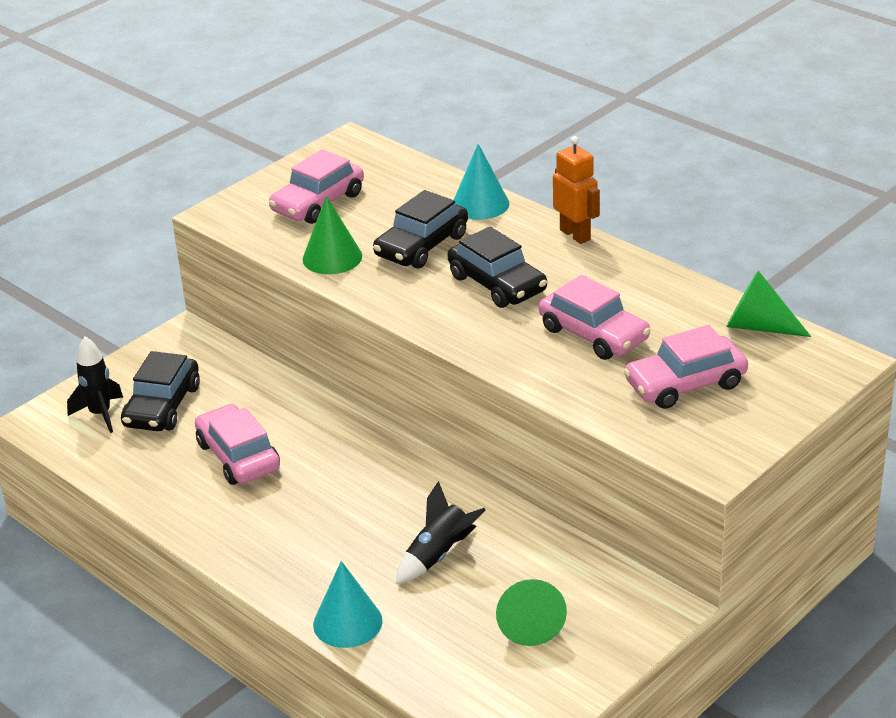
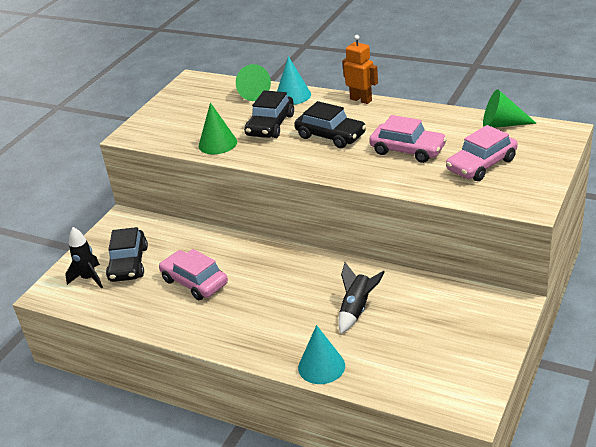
camera: 15 degrees left, 0 degrees up
pink car [269,149,364,224] -> none
green cone [496,579,567,646] -> green cone moved to [236,64,271,101]

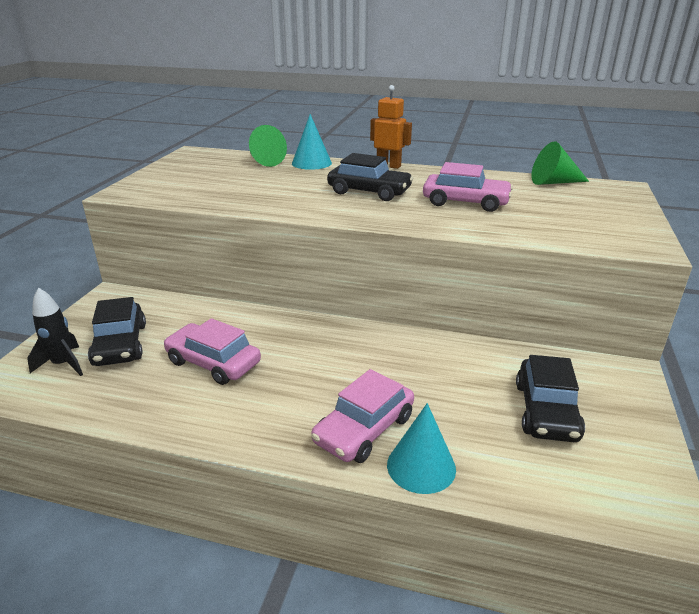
camera: 15 degrees left, 5 degrees down
green cone [199,103,237,154] -> none
black car [244,90,294,138] -> black car moved to [516,355,585,442]
black rocket [338,262,385,334] -> none
pink car [446,125,518,181] -> pink car moved to [311,369,414,463]

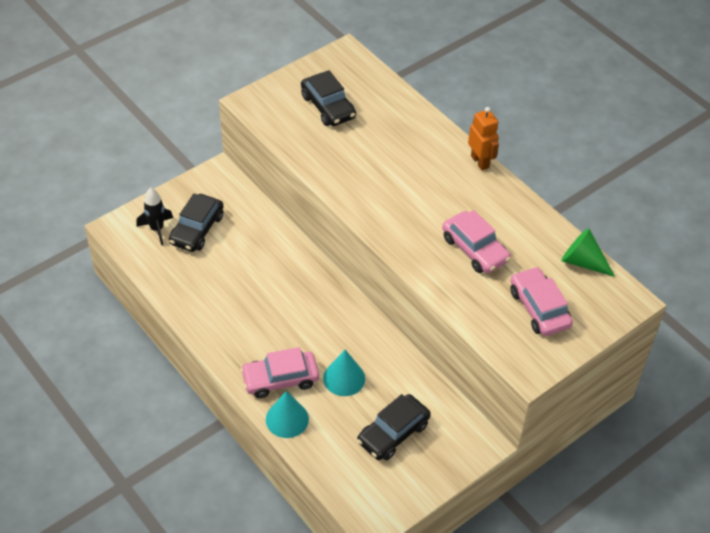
camera: 35 degrees right, 20 degrees up
pink car [164,318,261,385] -> pink car moved to [510,267,573,336]
green cone [249,125,287,167] -> none
turquoise cone [292,114,332,170] -> turquoise cone moved to [323,350,365,396]
black car [327,153,413,201] -> black car moved to [301,70,356,126]

